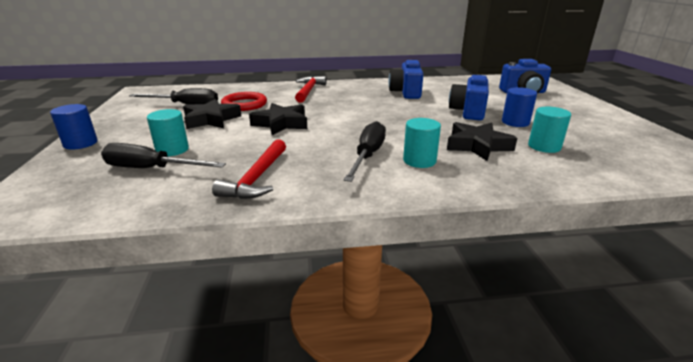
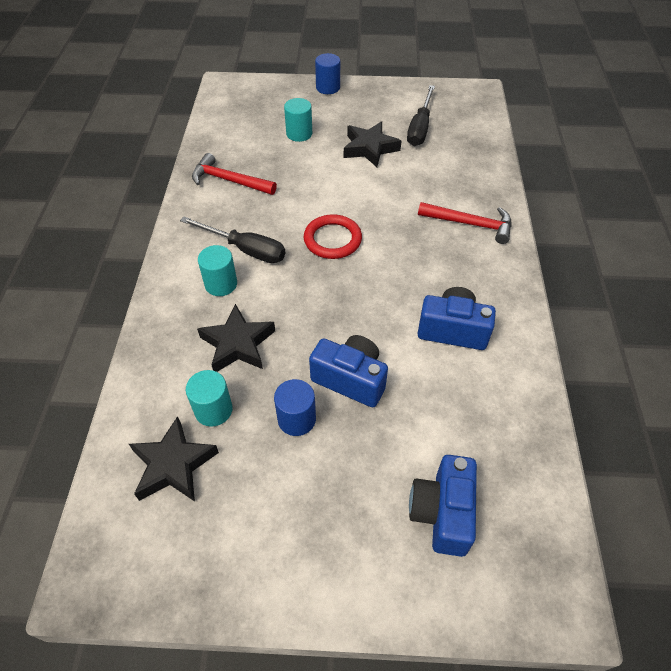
camera: 100 degrees right, 25 degrees up
black screwdriver [101,143,226,168] -> none
red ring [221,92,267,111] -> red ring moved to [304,214,362,259]
black star [249,103,307,135] -> black star moved to [129,416,219,502]

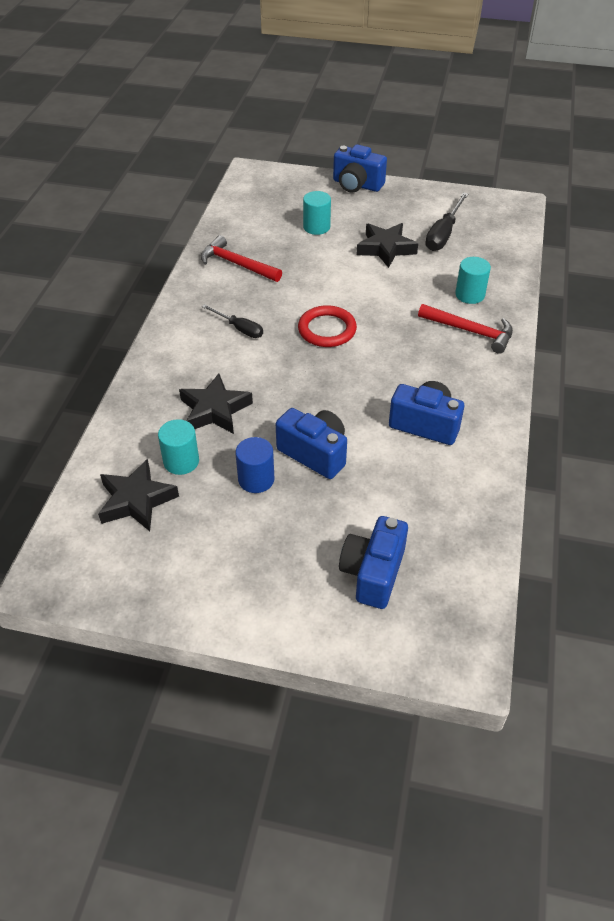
camera: 10 degrees right, 5 degrees down
black screwdriver [180,217,285,263] -> black screwdriver [202,304,263,338], size x0.65
turquoise cylinder [198,245,237,296] -> turquoise cylinder moved to [455,257,491,304]
blue cylinder [315,53,340,94] -> blue camera [333,144,387,193]

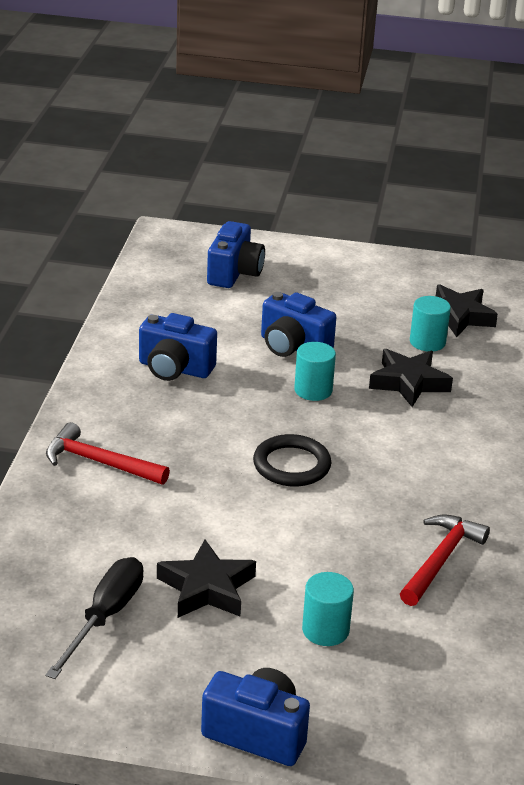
camera: 175 degrees right, 15 degrees down
red hammer [201,235,282,282] -> red hammer turned 90 degrees counterclockwise [400,514,490,606]
black screwdriver [202,304,263,338] -> none
blue cylinder [236,437,275,493] -> none
red ring [298,305,357,347] -> black ring [253,434,331,486]
turquoise cylinder [455,257,491,304] -> turquoise cylinder moved to [294,342,336,401]

